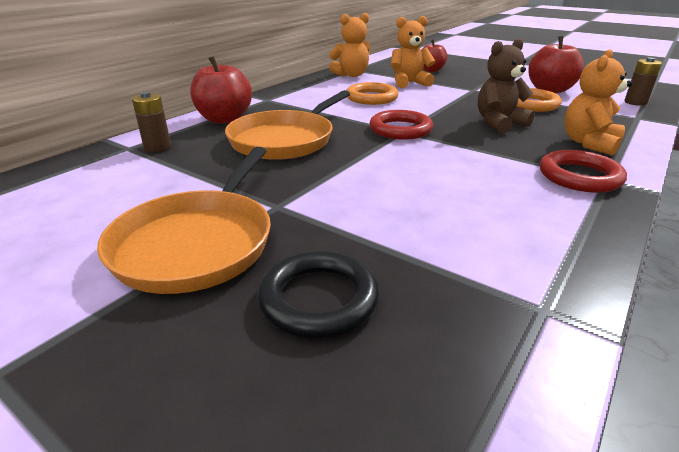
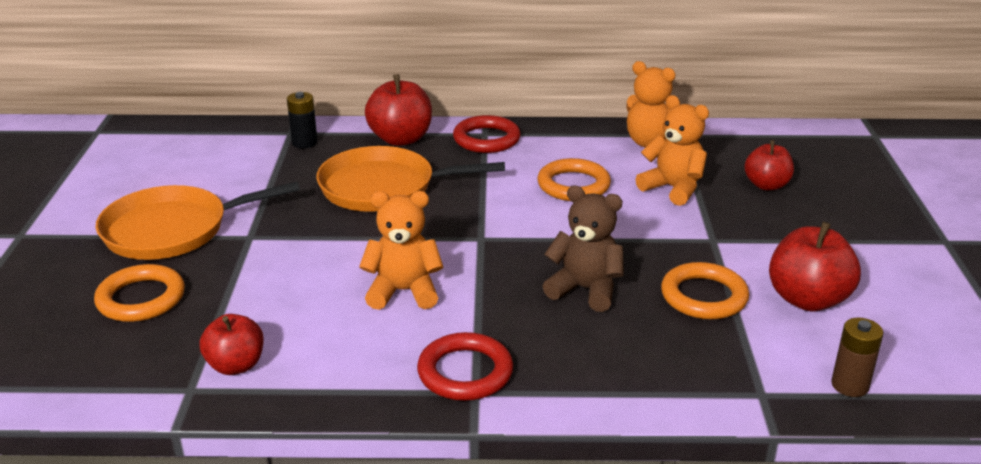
camera: 55 degrees right, 0 degrees up
brown battery [132,92,171,152] -> black battery [287,92,318,148]
black ring [258,251,379,338] -> orange ring [94,264,185,322]
red ring [370,110,433,140] -> red ring moved to [453,115,521,153]
orange teddy bear [564,49,633,155] -> orange teddy bear moved to [359,191,444,310]
none -> red apple [200,314,264,375]

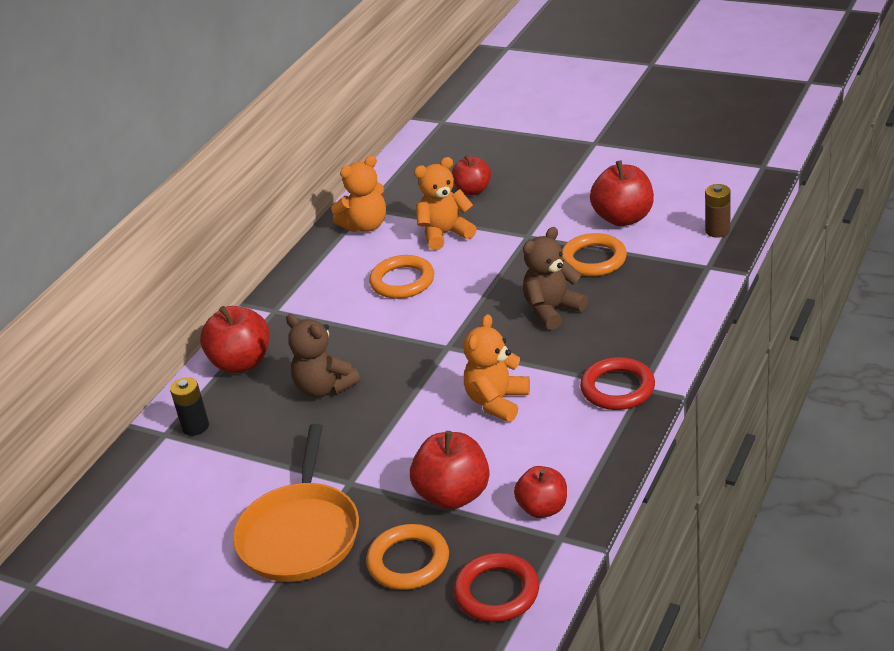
camera: 60 degrees left, 5 degrees up
orange pan [316,146,505,212] -> brown teddy bear [286,314,360,398]
red ring [453,115,521,153] -> red ring moved to [453,553,539,622]
none -> red apple [410,431,490,509]

